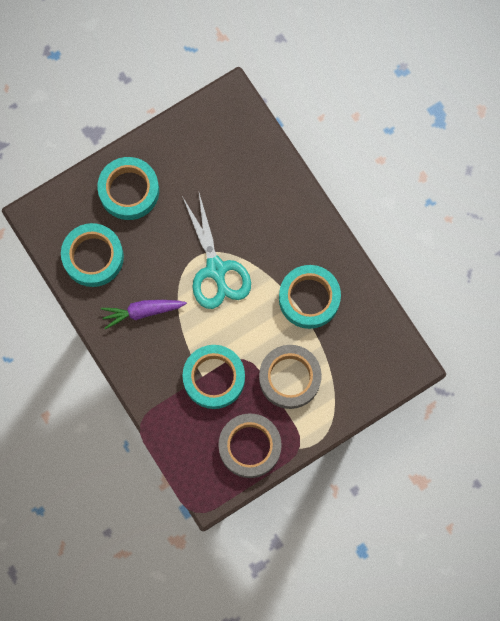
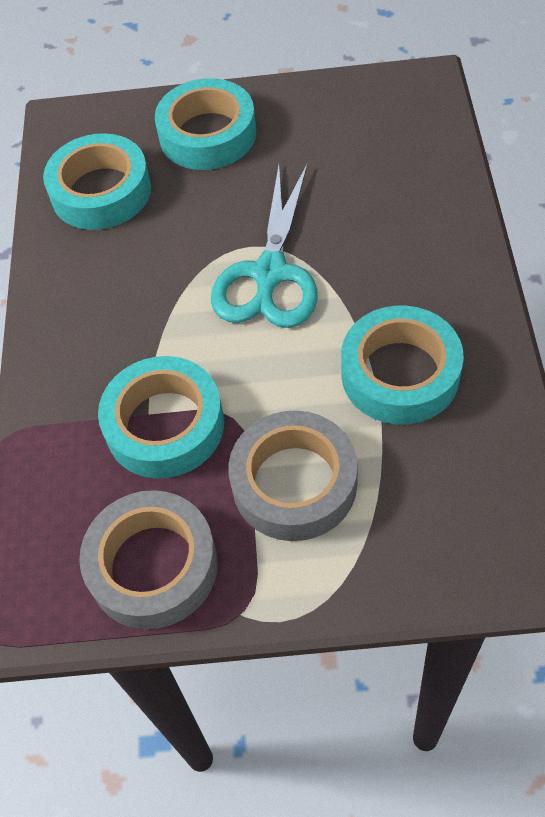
camera: 35 degrees right, 20 degrees down
purple carrot [101,300,187,329] -> none

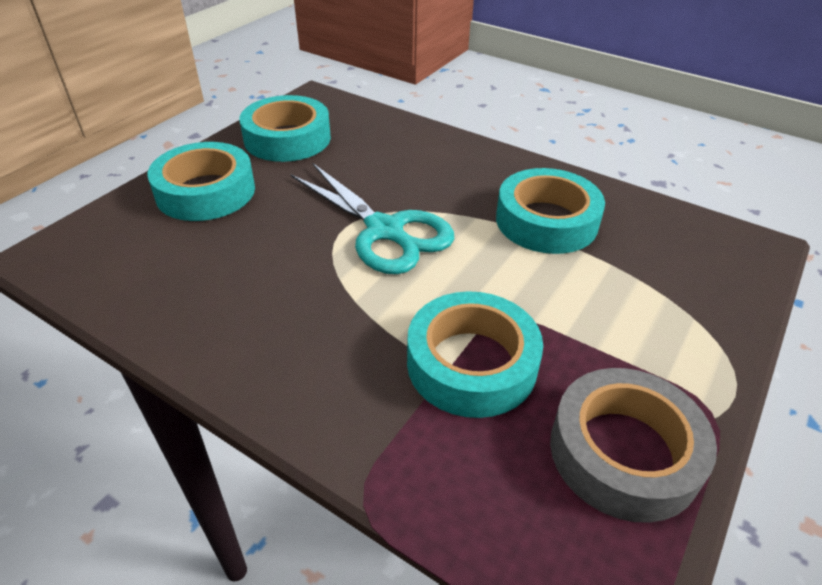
camera: 60 degrees left, 15 degrees down
turquoise tape [43,133,151,230] -> turquoise tape moved to [239,95,331,162]
grey tape [228,410,358,541] -> none

